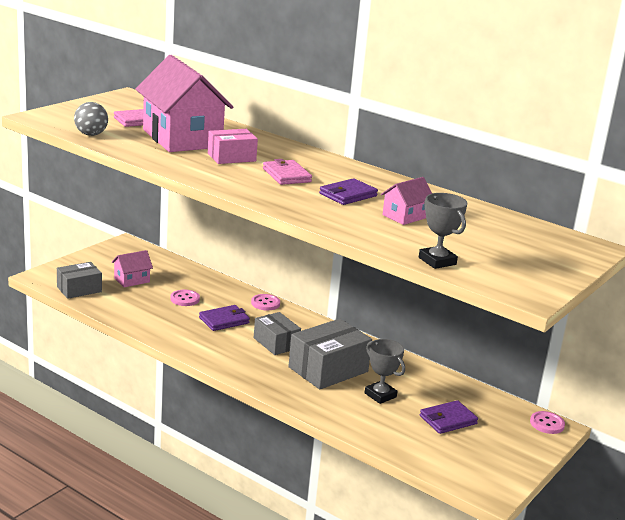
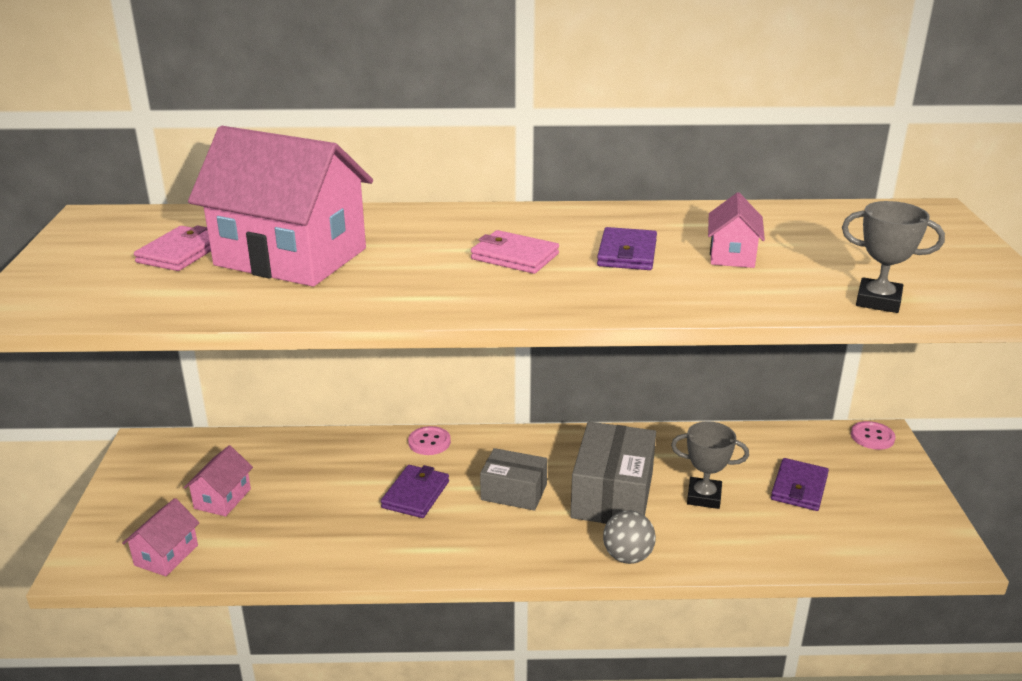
camera: 35 degrees left, 5 degrees up
grey box [57,262,102,299] -> pink house [122,498,200,576]
grey ball [74,102,108,136] -> grey ball moved to [603,511,656,564]
pink button [170,290,200,306] -> none
pink box [208,129,258,164] -> none

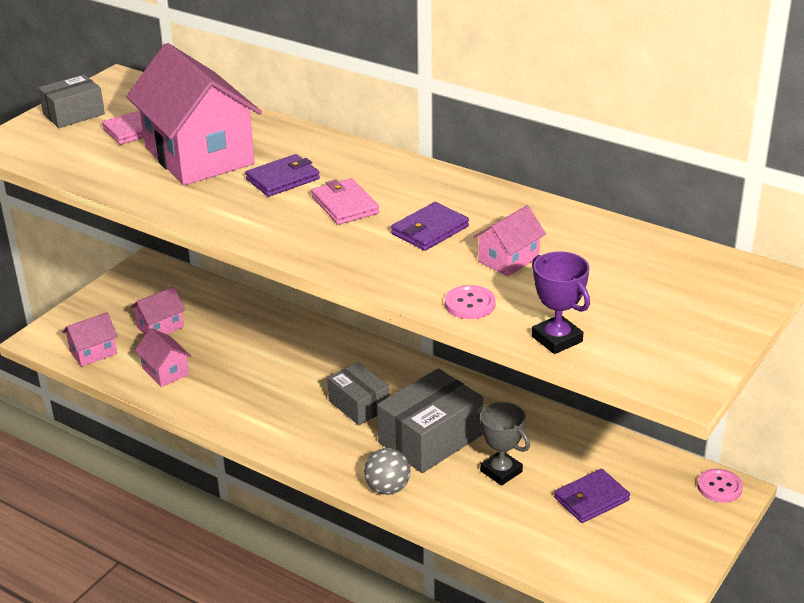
camera: 35 degrees right, 5 degrees up
purple wallet [381,465,449,518] -> purple wallet moved to [245,154,320,197]
pink button [408,426,451,455] -> pink button moved to [445,285,496,319]
grey trophy [842,201,945,313] -> purple trophy [532,251,590,354]
none -> grey box [38,74,105,128]
none -> pink house [135,328,191,387]

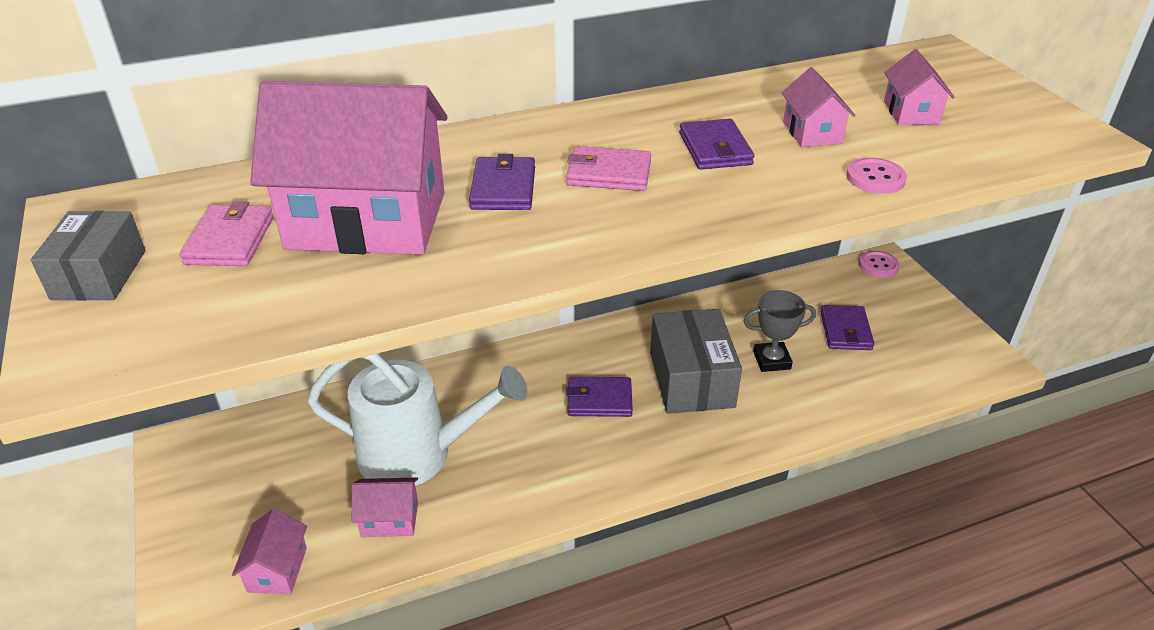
camera: 55 degrees left, 5 degrees up
pink house [130,287,185,334] -> pink house moved to [884,49,955,125]
grey box [327,362,389,425] -> purple wallet [566,377,633,417]
grey ball [364,448,410,495] -> none
purple trophy [532,251,590,354] -> none
none -> white watering can [307,354,527,486]

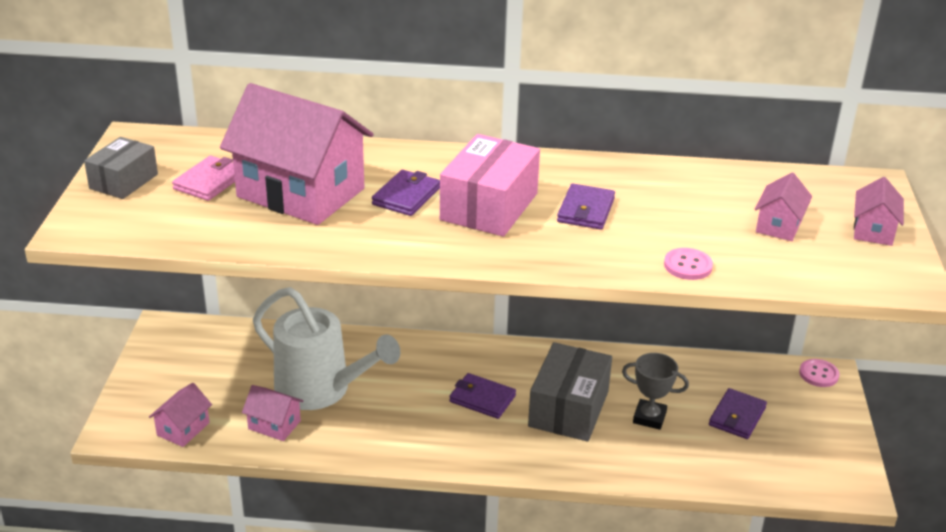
camera: 25 degrees right, 5 degrees down
pink wallet [566,146,651,191] -> pink box [440,134,540,237]
pink house [781,67,856,147] -> pink house moved to [854,177,904,246]

